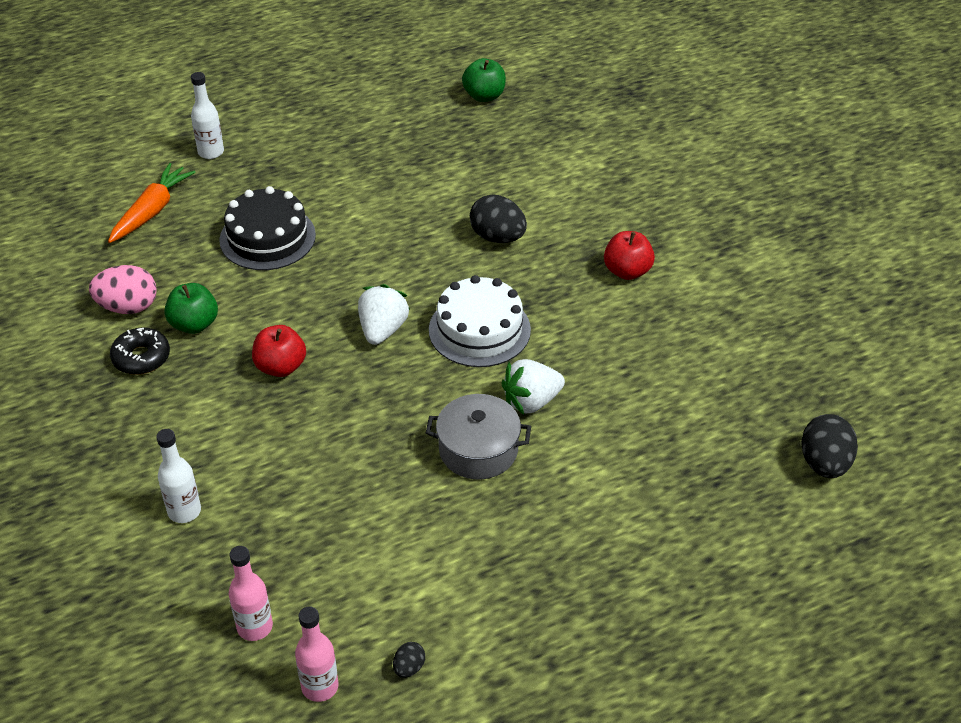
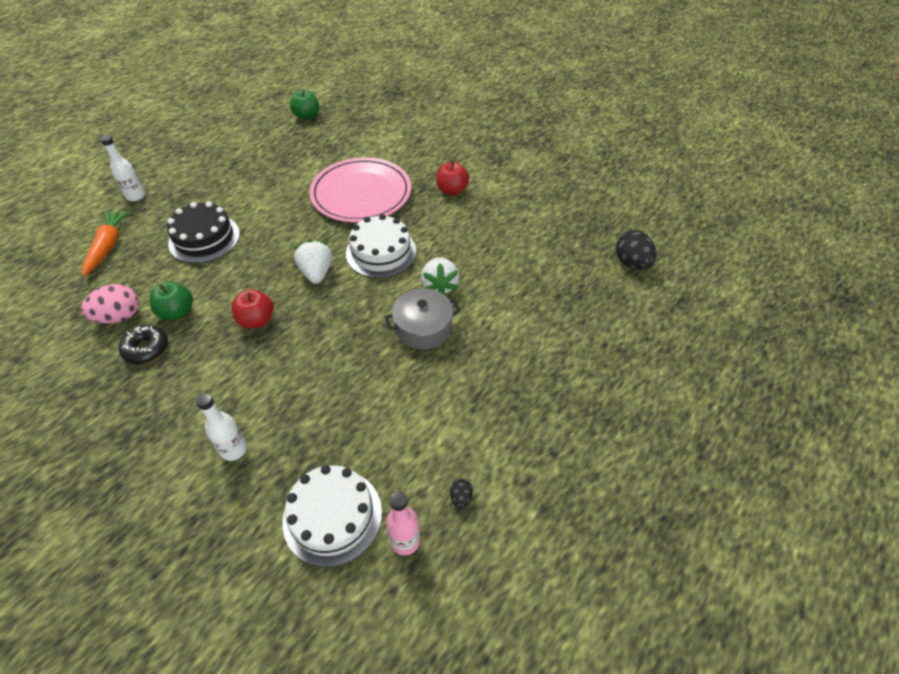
camera: 25 degrees left, 5 degrees up
pink bottle [229,546,273,641] -> white cake [282,465,382,567]
black egg [470,194,527,243] -> pink plate [309,158,411,222]
white strawberry [501,359,565,415] -> white strawberry turned 45 degrees counterclockwise [421,257,459,294]

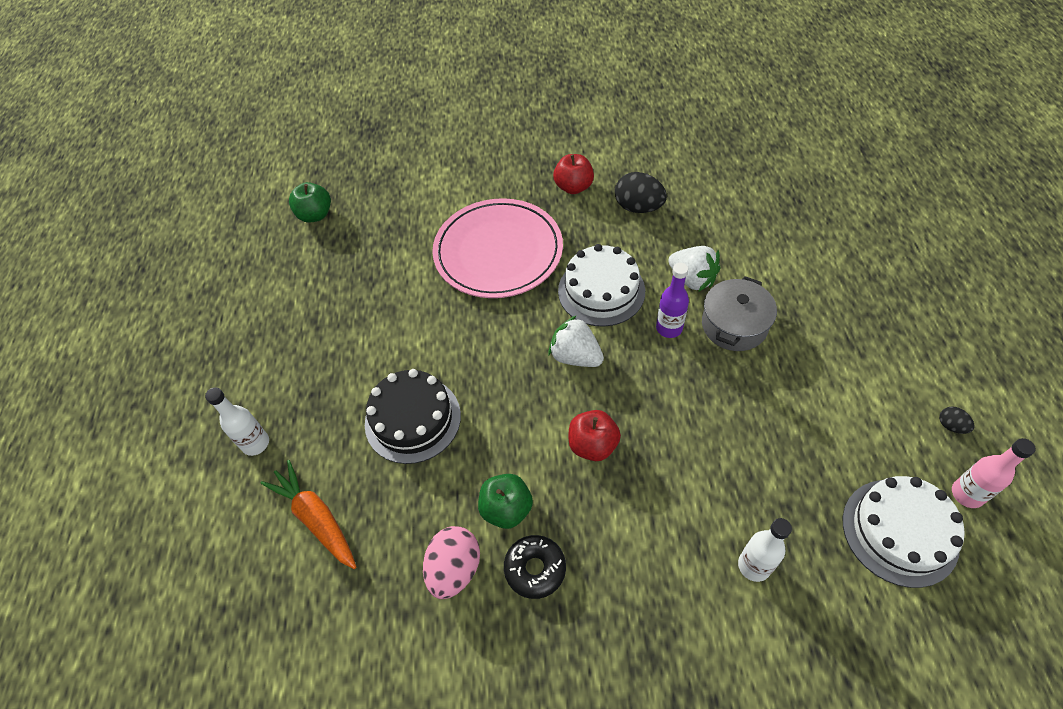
camera: 40 degrees left, 5 degrees up
black egg [616,230,656,270] -> black egg moved to [615,172,667,213]
none -> purple bottle [656,263,689,338]

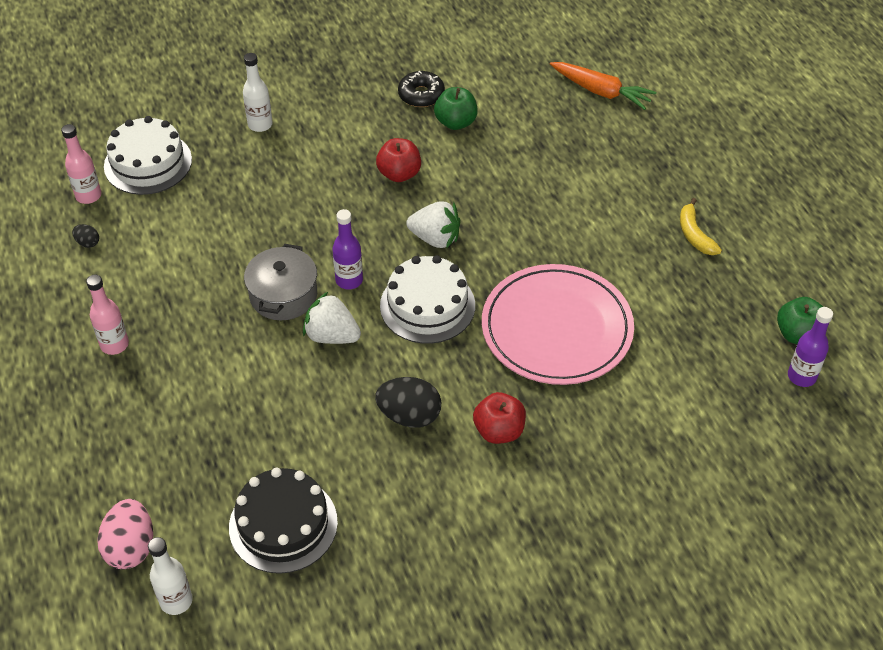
camera: 160 degrees right, 5 degrees down
white bottle [205,387,269,456] -> white bottle moved to [148,537,193,615]
black cake [365,369,461,464] -> black cake moved to [229,468,338,574]
pink egg [423,526,480,599] -> pink egg moved to [97,499,153,569]
none -> pink bottle [86,275,129,355]
none -> yellow banana [680,198,722,255]
none -> purple bottle [788,307,833,387]

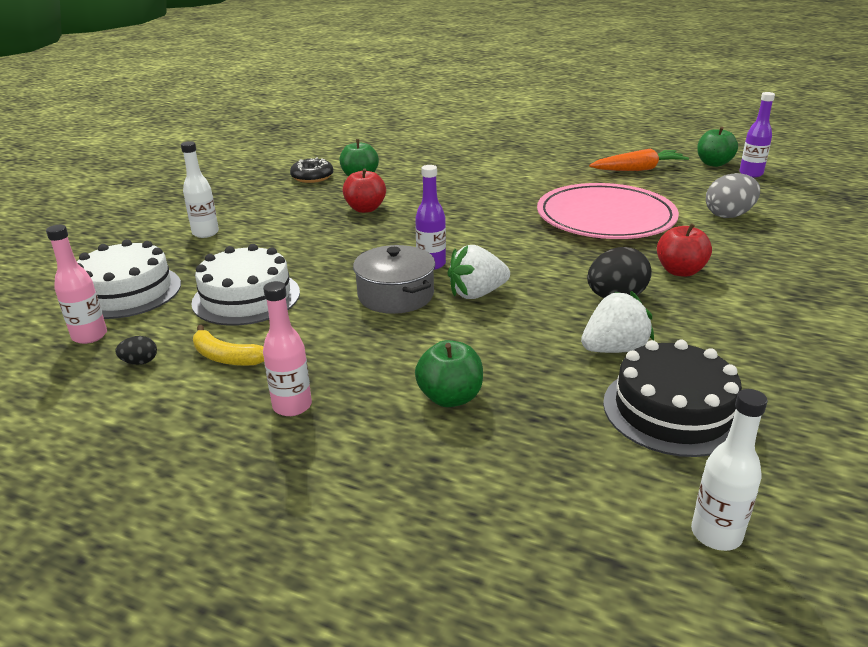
camera: 45 degrees left, 20 degrees down
pink egg [97,499,153,569] -> none
white cake [380,255,475,344] -> white cake moved to [191,244,300,326]
white strawberry [406,201,460,249] -> white strawberry moved to [581,291,654,353]
orange carrot [550,62,656,110] -> orange carrot moved to [589,149,689,171]
yellow banana [680,198,722,255] -> yellow banana moved to [193,325,264,366]
none -> green apple [415,340,483,407]
none -> grey egg [706,173,760,218]

